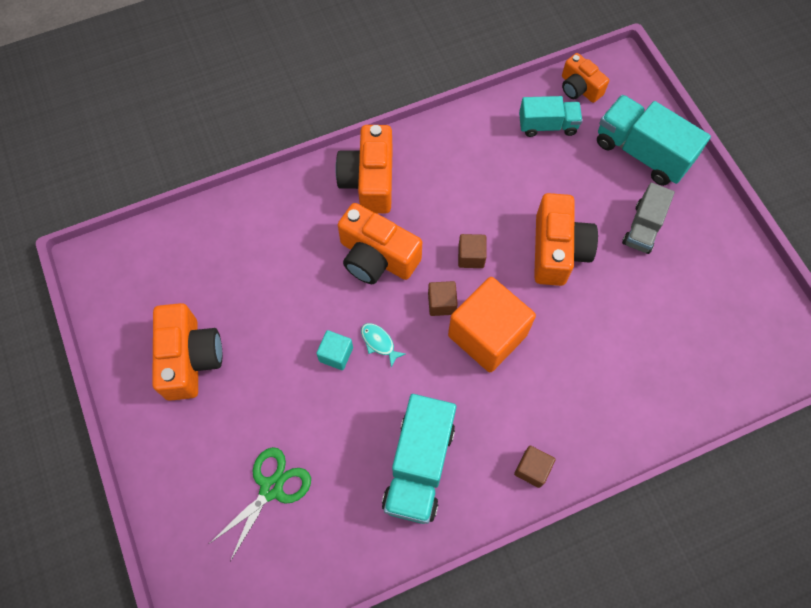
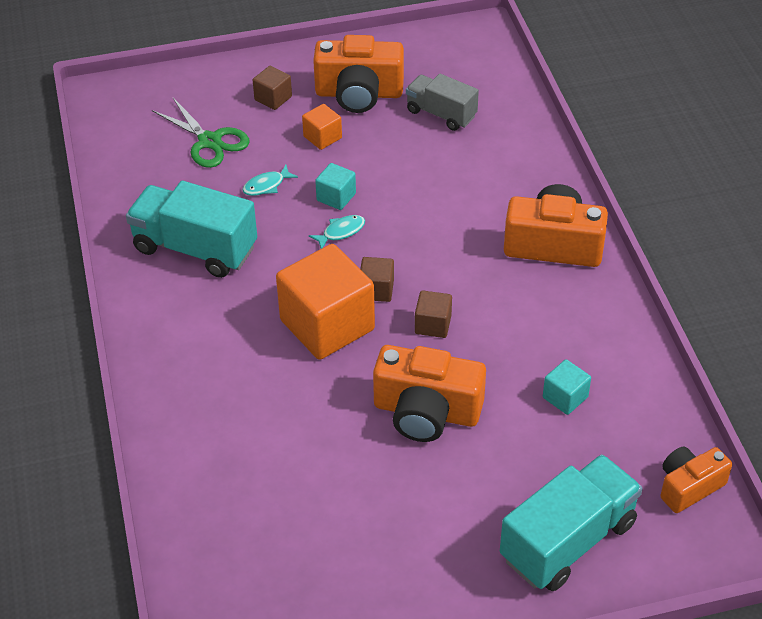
camera: 100 degrees right, 20 degrees down
orange camera [338,203,422,284] -> none
brown cube [514,446,556,488] -> brown cube moved to [253,66,292,110]
turquoise truck [519,96,583,137] -> none
grey truck [622,183,675,254] -> grey truck moved to [406,74,479,131]
none -> turquoise fish [242,165,298,196]
none -> orange cube [302,104,342,150]
none -> turquoise cube [543,359,591,415]

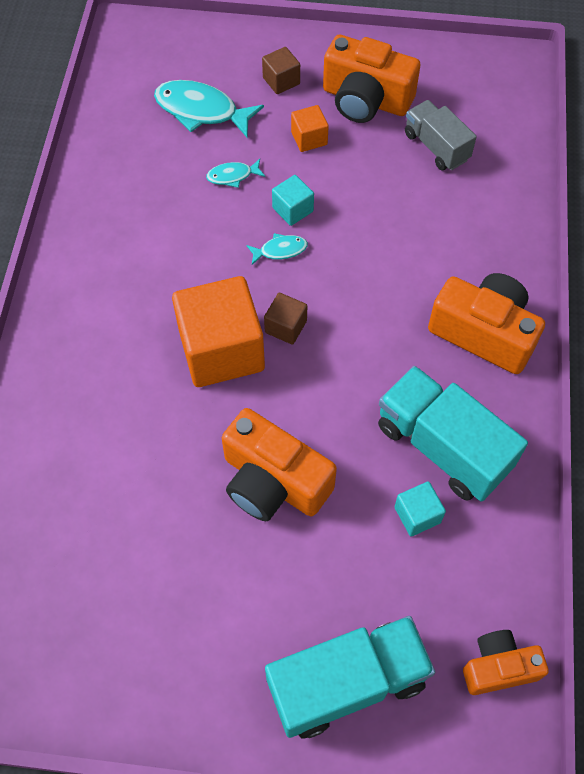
camera: 20 degrees right, 15 degrees up
turquoise truck [126,181,257,278] -> turquoise truck moved to [378,366,528,502]
green scissors [152,98,250,168] -> turquoise fish [154,80,264,137]
brown cube [415,290,452,338] -> none

